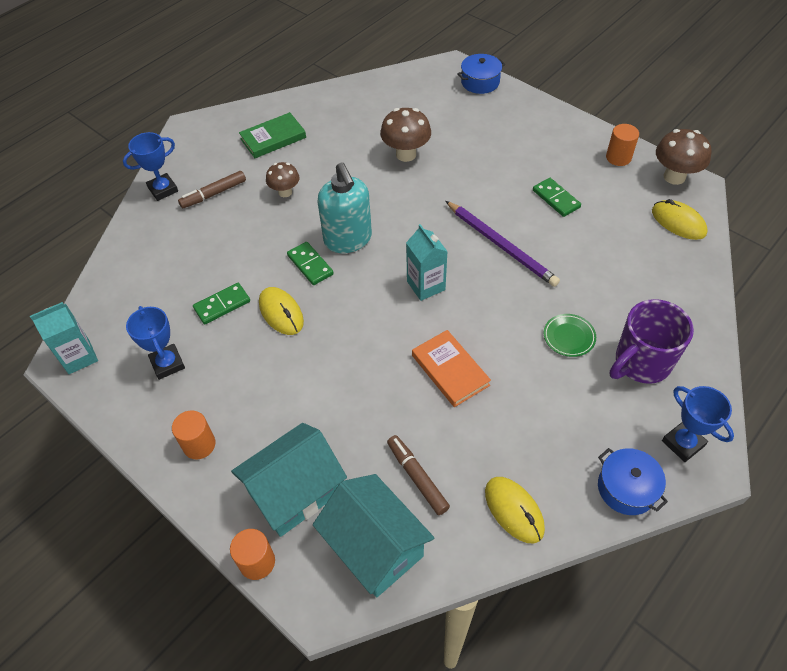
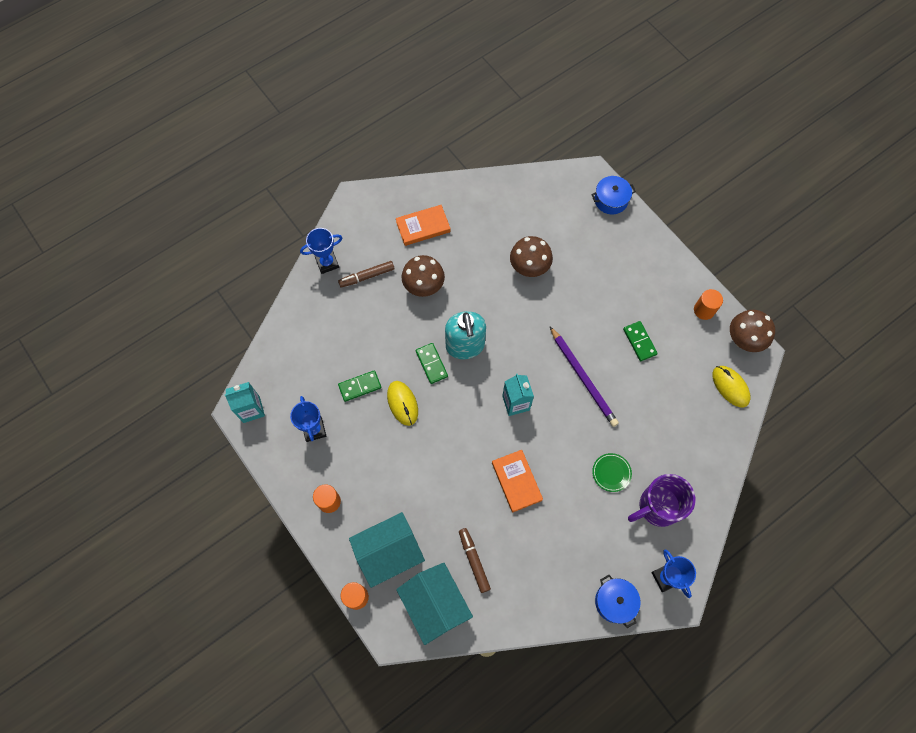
camera: 10 degrees right, 15 degrees up
green book [239,112,306,158] -> orange book [396,205,451,246]
brown mushroom [266,162,299,197] -> brown mushroom [402,255,445,297], size x1.55
yellow mouse [485,477,545,543] -> none

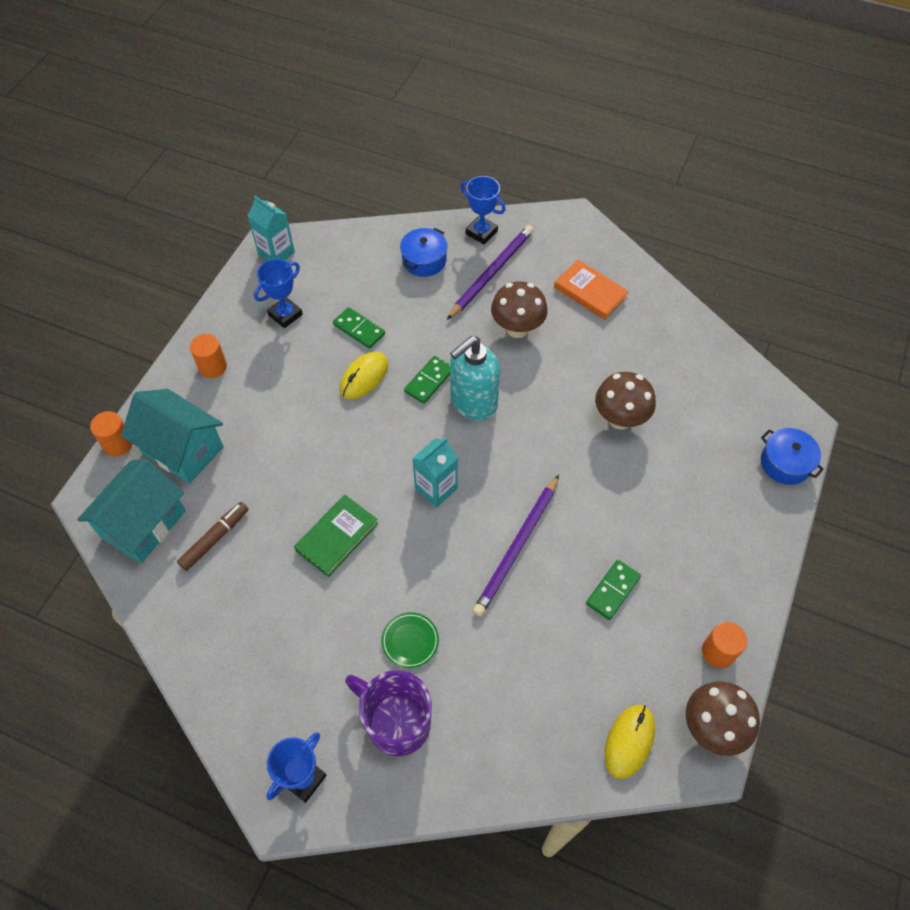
camera: 60 degrees right, 10 degrees down
brown marker [338,261,394,288] -> purple pencil [447,225,534,320]
orange book [492,450,543,513] -> green book [294,495,378,577]
blue pot [595,575,641,628] -> blue pot moved to [400,228,448,277]

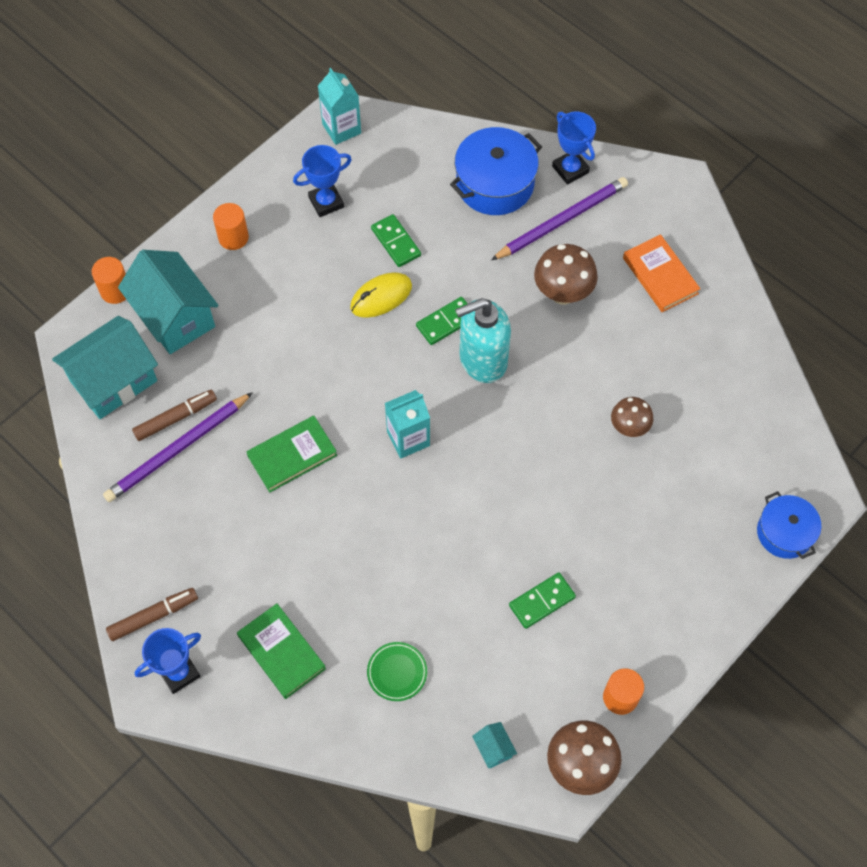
camera: 20 degrees right, 5 degrees up
purple mug [345,670,432,756] -> green book [237,604,326,699]
green plate [381,612,439,668] -> green plate moved to [367,642,427,701]
blue pot [400,228,448,277] -> blue pot [450,127,542,215], size x1.56
purple pencil [473,475,559,616] -> purple pencil moved to [103,392,253,502]
brown mushroom [595,372,656,430] -> brown mushroom [611,397,653,437], size x0.64
yellow mouse [605,704,655,779] -> turquoise house [472,722,517,768]
none -> brown marker [106,588,198,641]

